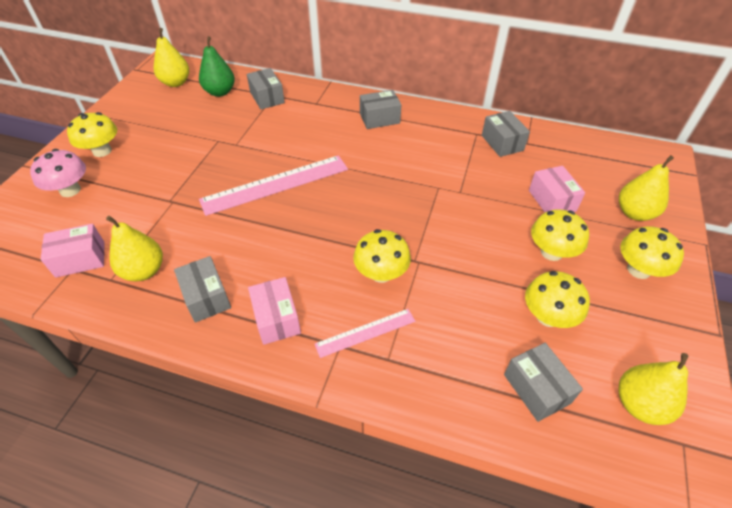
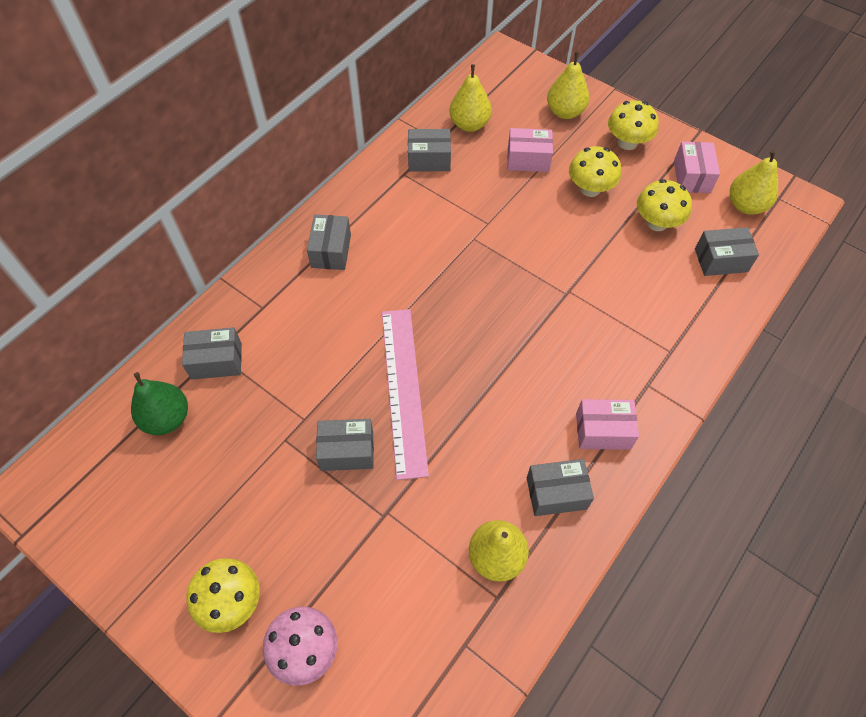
camera: 70 degrees left, 10 degrees up
pink box [41,224,105,278] -> pink box moved to [674,142,720,193]
yellow pear [154,28,189,87] -> yellow pear moved to [449,64,492,132]
pink ruler [315,309,415,358] -> none
yellow mushroom [353,229,411,283] -> none
none -> grey box [316,419,374,471]

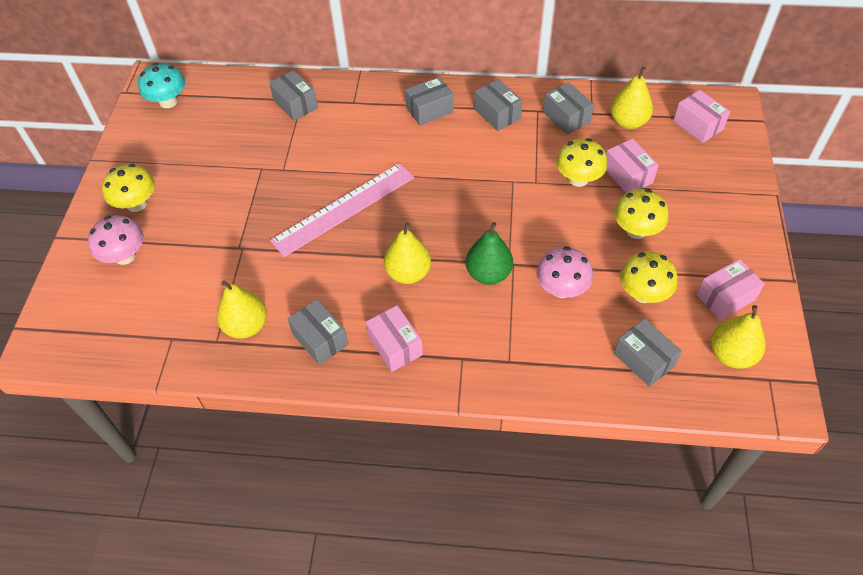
camera: 60 degrees right, 5 degrees down
green pear [131,372,188,435] -> green pear moved to [466,222,513,285]
grey box [316,419,374,471] -> grey box moved to [474,79,523,131]
yellow pear [547,52,589,119] -> yellow pear moved to [384,222,431,284]
yellow mushroom [608,100,659,150] -> yellow mushroom moved to [556,138,607,187]
none -> turquoise mushroom [138,63,185,108]
none -> pink mushroom [536,246,593,298]
none -> pink box [673,90,730,143]

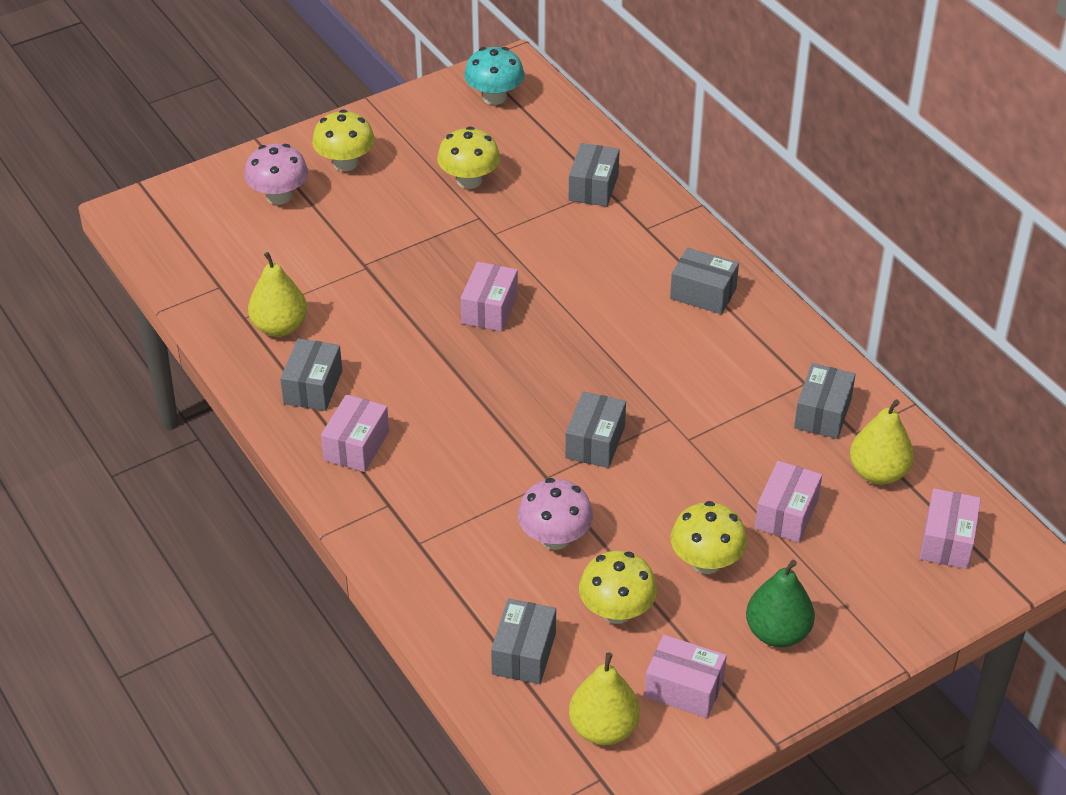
camera: 50 degrees right, 10 degrees down
pink ruler [270,163,414,257] -> pink box [461,262,518,331]
yellow pear [384,222,431,284] -> none
green pear [466,222,513,285] -> green pear moved to [746,560,815,647]
grey box [474,79,523,131] -> grey box moved to [565,391,626,468]
yellow mushroom [556,138,607,187] -> yellow mushroom moved to [437,126,500,189]

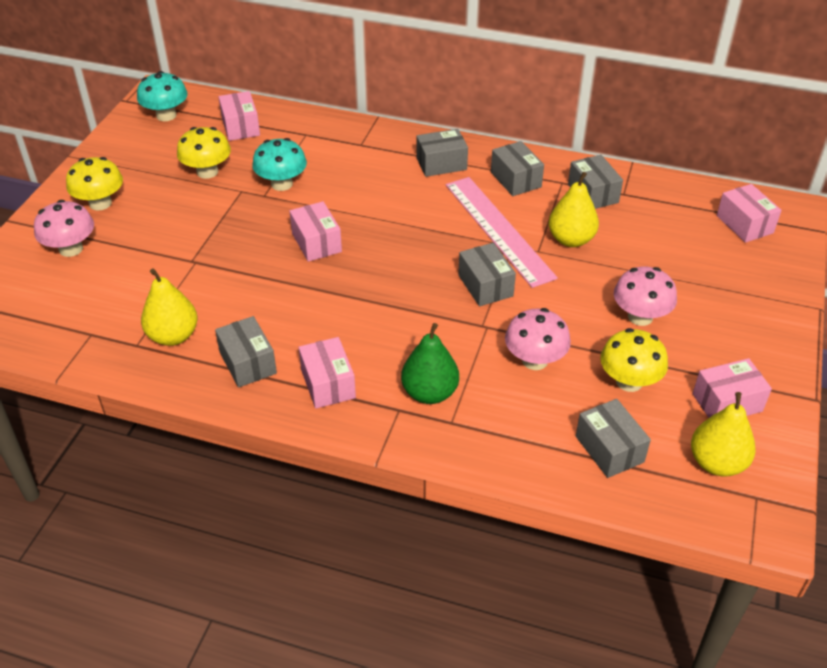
camera: 40 degrees left, 0 degrees up
grey box [569,143,620,207] -> grey box moved to [491,141,544,196]
yellow mushroom [670,501,747,574] -> pink mushroom [614,266,677,326]
green pear [746,560,815,647] -> green pear moved to [401,323,459,404]
pink box [755,461,822,542] -> pink box moved to [218,91,260,141]
yellow pear [850,399,914,485] -> yellow pear moved to [549,172,599,247]
none -> turquoise mushroom [252,138,307,191]
none -> pink ruler [446,177,558,288]

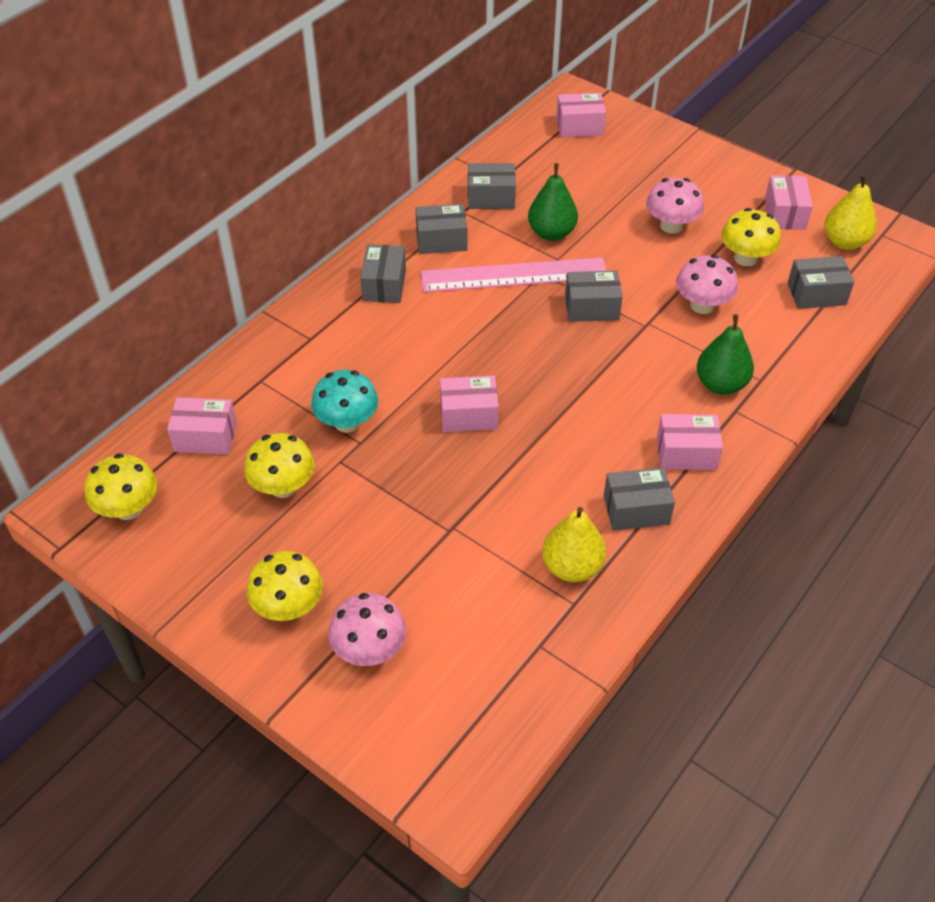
camera: 70 degrees left, 5 degrees up
turquoise mushroom [137,71,188,121] -> yellow mushroom [85,453,157,520]
yellow pear [549,172,599,247] -> green pear [528,163,578,241]

